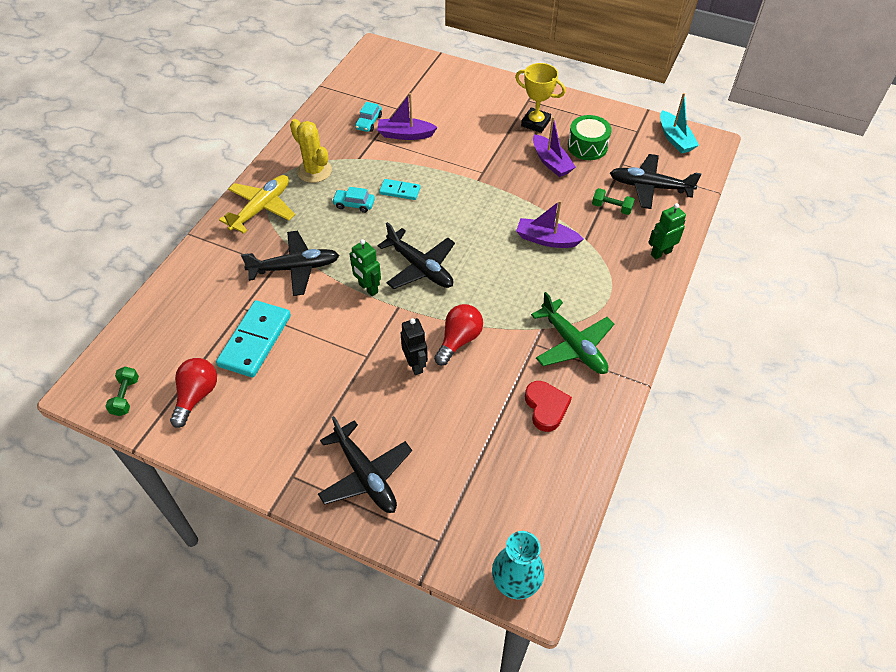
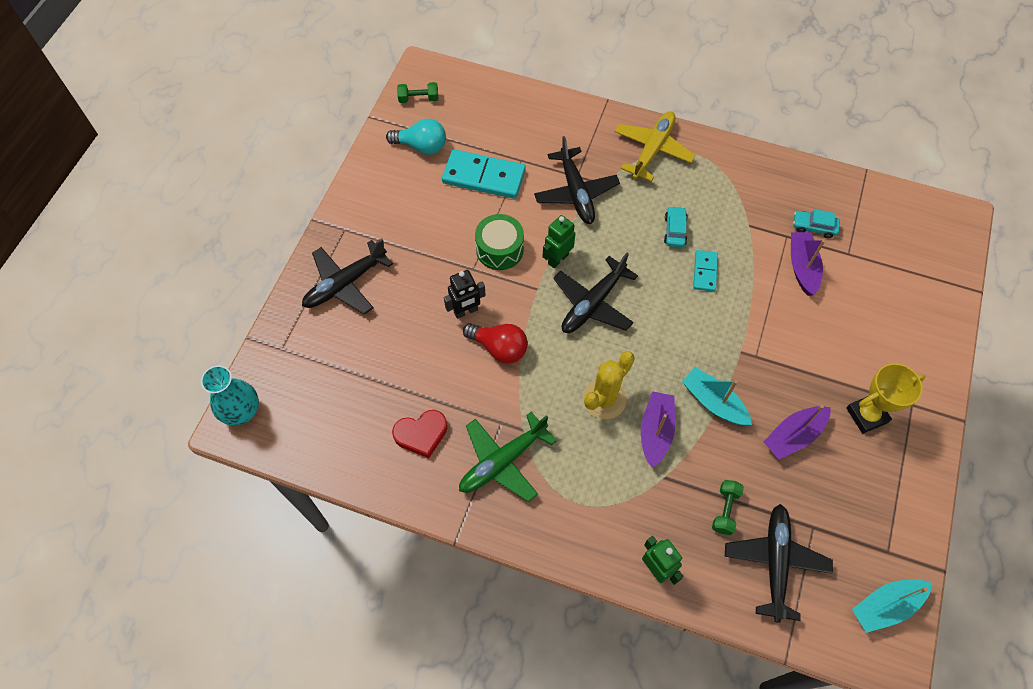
camera: 85 degrees right, 10 degrees up
red light bulb [170,358,217,428] -> turquoise light bulb [386,119,446,155]
yellow plane [219,175,295,234] -> yellow plane turned 90 degrees counterclockwise [615,111,696,182]
yellow cactus [290,119,332,183] -> yellow cactus moved to [583,351,635,419]
yellow trophy [515,63,566,133] -> yellow trophy turned 45 degrees clockwise [846,363,925,434]
green drum [568,115,612,160] -> green drum moved to [475,214,524,270]
none -> turquoise boat [682,367,752,425]

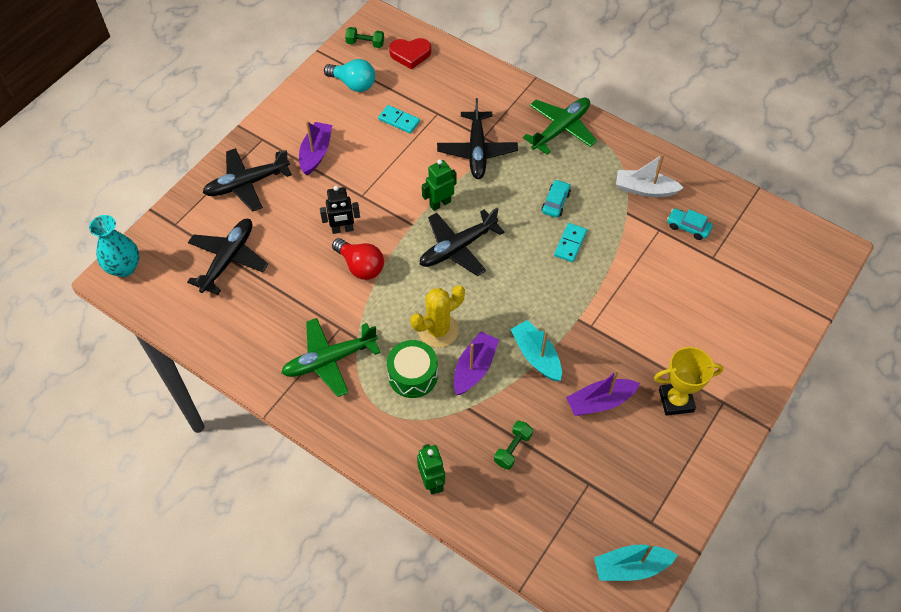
camera: 15 degrees right, 5 degrees down
red heart [392,410,447,458] -> red heart moved to [389,38,431,70]
turquoise domino [442,149,525,199] -> turquoise domino [378,105,420,134], size x0.54
green drum [475,214,524,270] -> green drum moved to [387,340,438,398]
yellow plane [615,111,696,182] -> green plane [523,97,597,155]
black plane [725,504,833,623] -> black plane moved to [187,219,268,295]
purple boat [791,232,825,296] -> purple boat moved to [299,121,332,175]
none -> white boat [616,154,684,197]

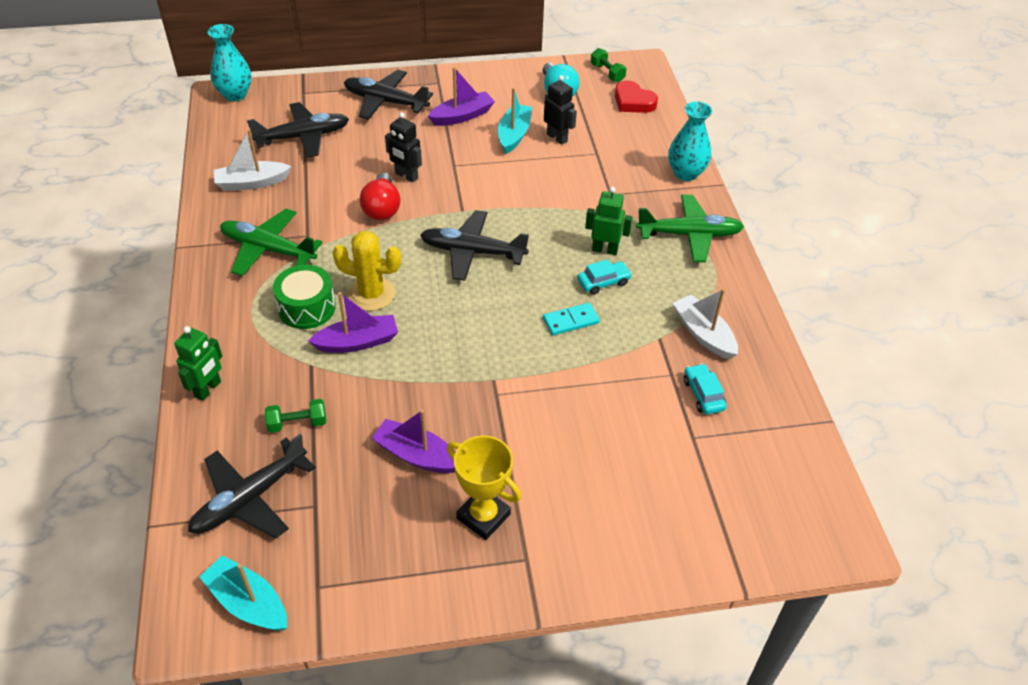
camera: 45 degrees right, 10 degrees down
turquoise domino [378,105,420,134] -> black robot [544,75,577,145]
green robot [422,159,457,211] -> green robot moved to [585,187,632,255]
black plane [437,98,518,179] -> black plane moved to [188,434,316,539]
turquoise boat [510,320,562,381] -> turquoise boat moved to [498,88,532,154]
none -> white boat [214,129,292,191]
none -> turquoise vase [668,101,713,181]

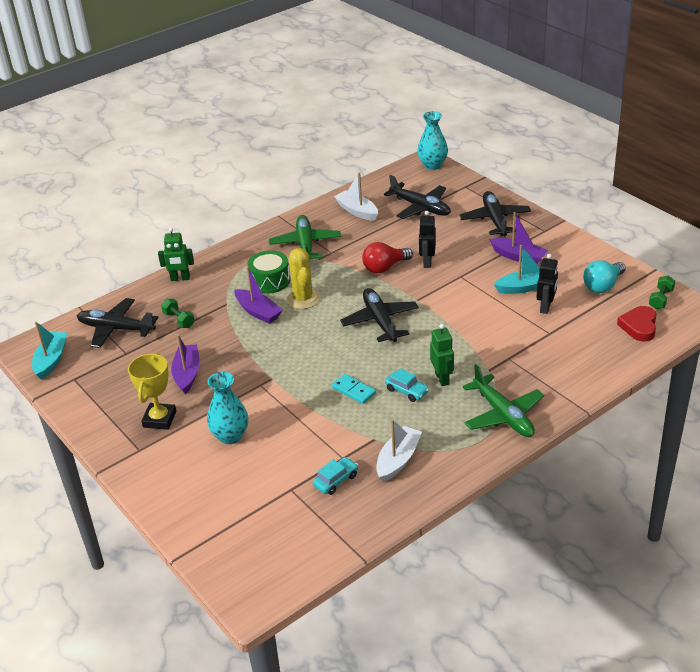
camera: 65 degrees right, 10 degrees down
turquoise vase [668,101,713,181] -> turquoise vase moved to [207,372,248,444]

